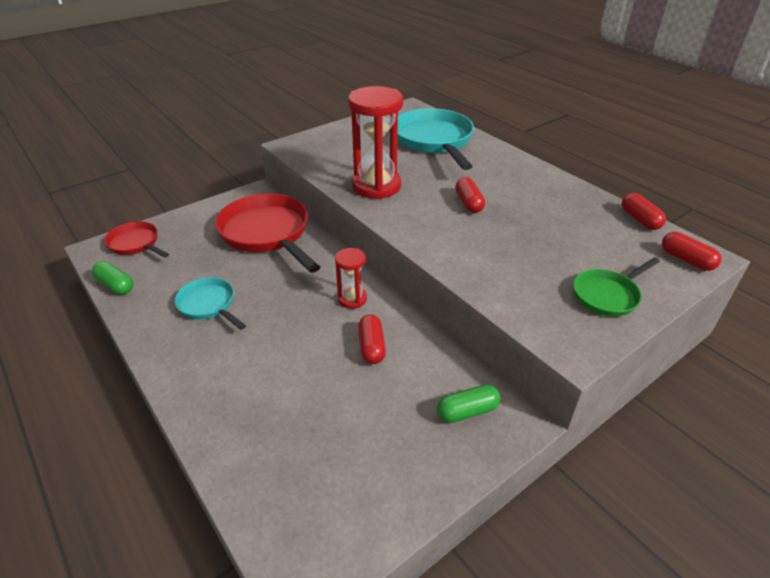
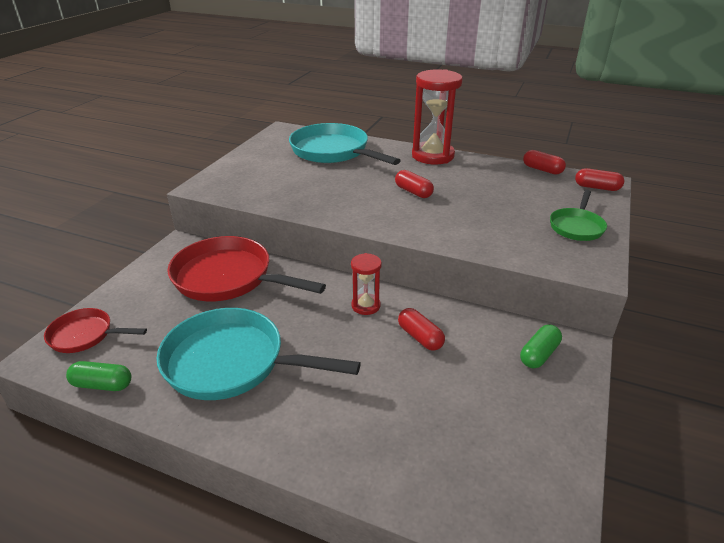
camera: 30 degrees left, 5 degrees down
turquoise pan [175,277,246,330] -> turquoise pan [156,308,361,400], size x1.86
red hourglass [348,86,403,199] -> red hourglass moved to [412,69,463,164]

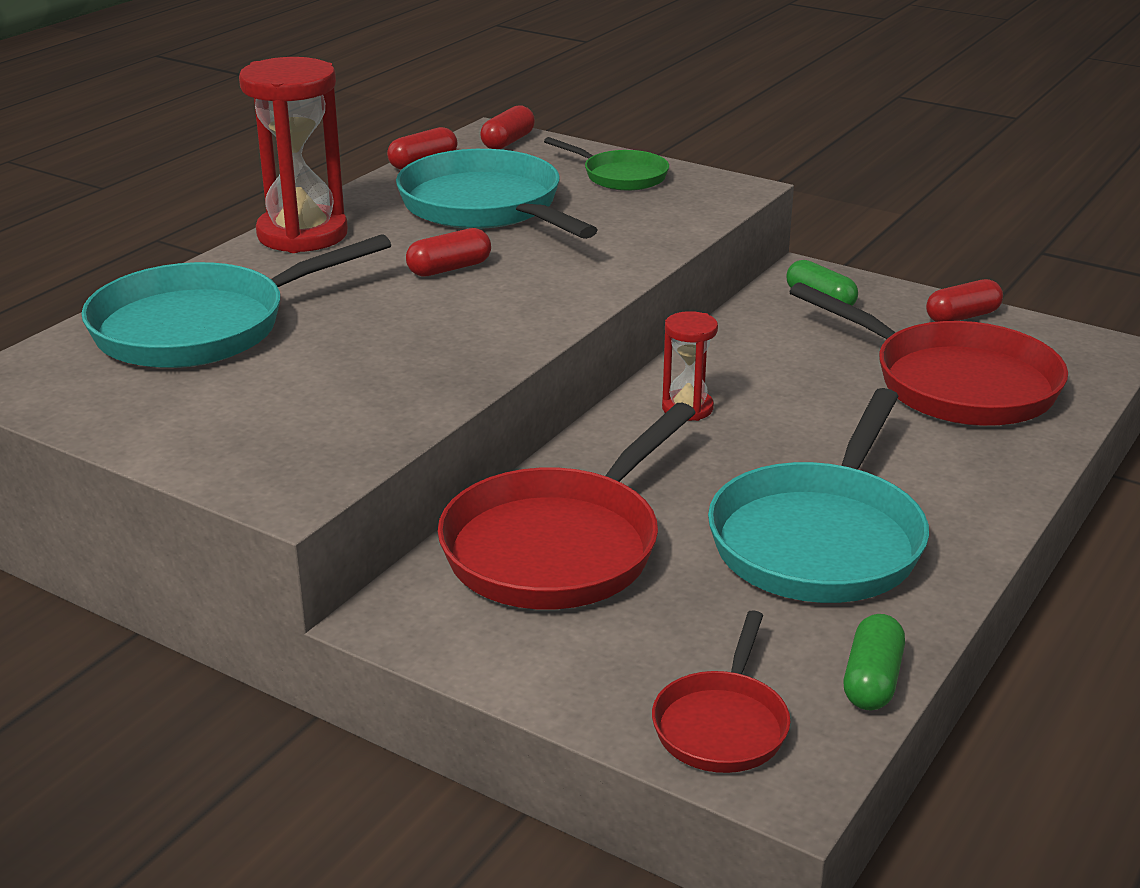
camera: 80 degrees left, 5 degrees down
red capsule [398,308,445,351] -> red capsule moved to [926,279,1003,322]
none -> turquoise pan [396,149,598,239]
none -> red pan [789,282,1068,426]

